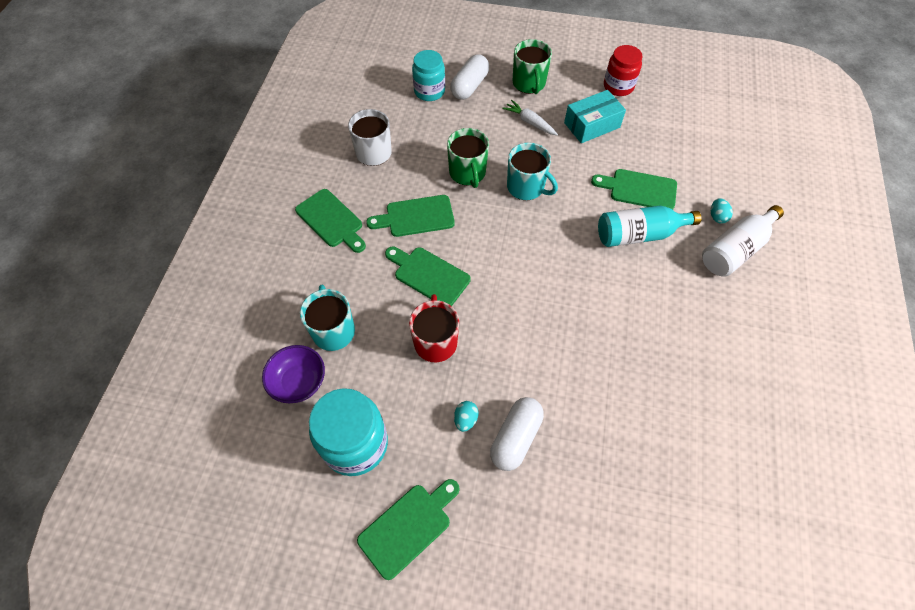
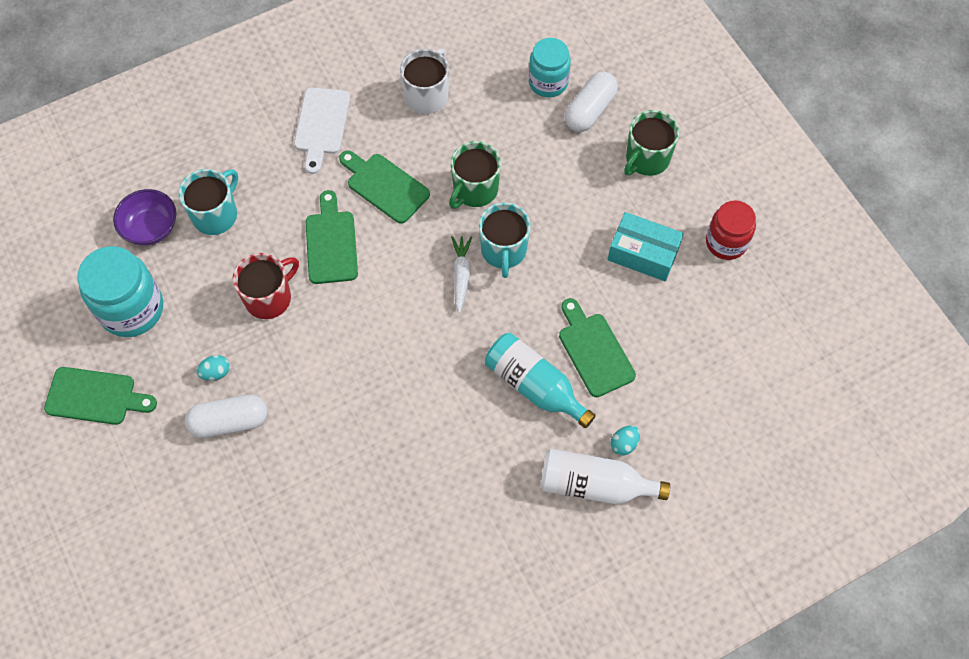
camera: 50 degrees right, 5 degrees up
green cutting board [295,189,366,253] -> white cutting board [294,87,350,174]
white capsule [450,54,489,100] -> white capsule turned 45 degrees counterclockwise [565,72,618,132]
white carrot [502,100,558,135] -> white carrot moved to [451,236,472,313]

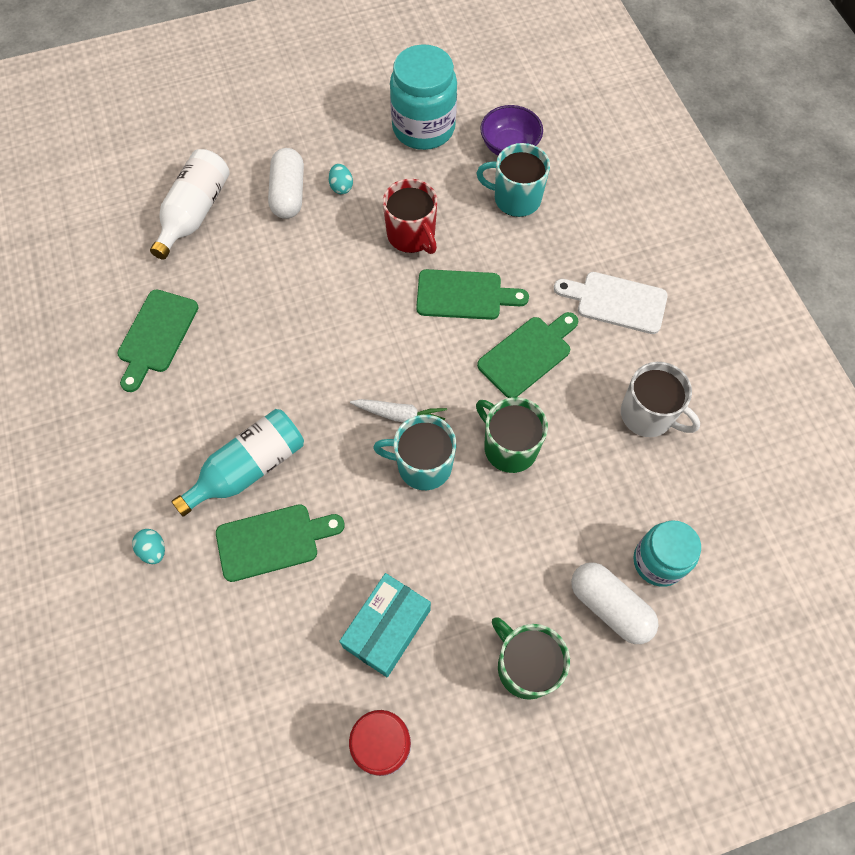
camera: 100 degrees right, 0 degrees up
green cutting board [44,367,157,425] -> green cutting board moved to [117,289,199,392]
turquoise mug [179,169,238,235] -> turquoise mug turned 150 degrees clockwise [477,143,550,217]
white bottle [540,449,670,504] -> white bottle moved to [150,149,230,260]

